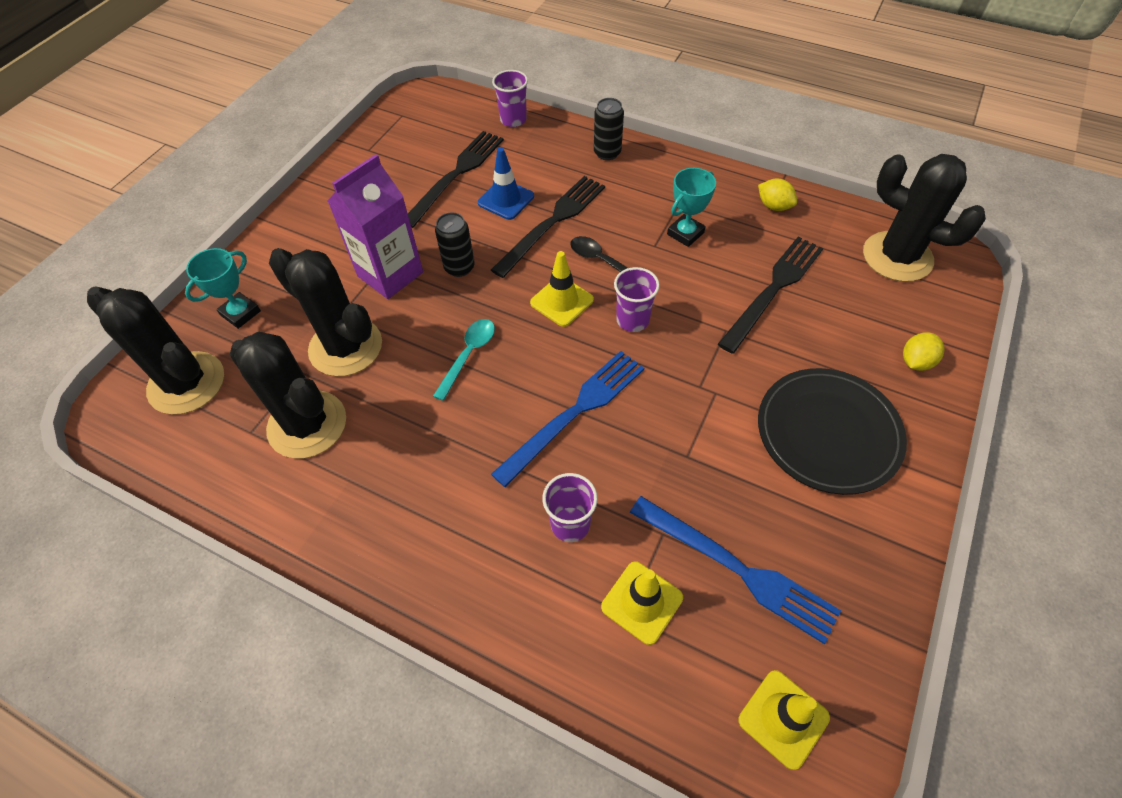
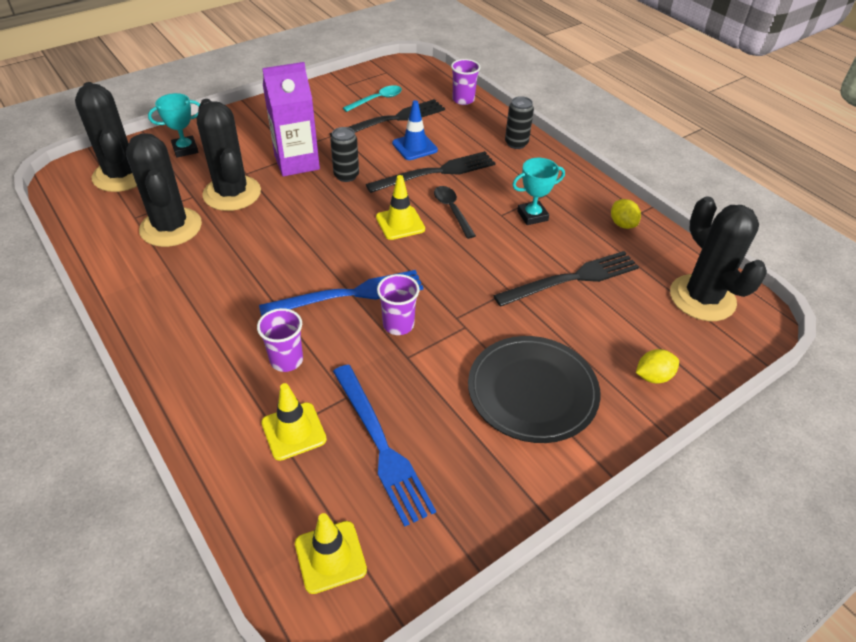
camera: 25 degrees right, 10 degrees down
turquoise spoon [433,319,495,401] -> turquoise spoon moved to [343,85,402,112]
purple cup [614,267,660,332] -> purple cup moved to [377,274,419,335]

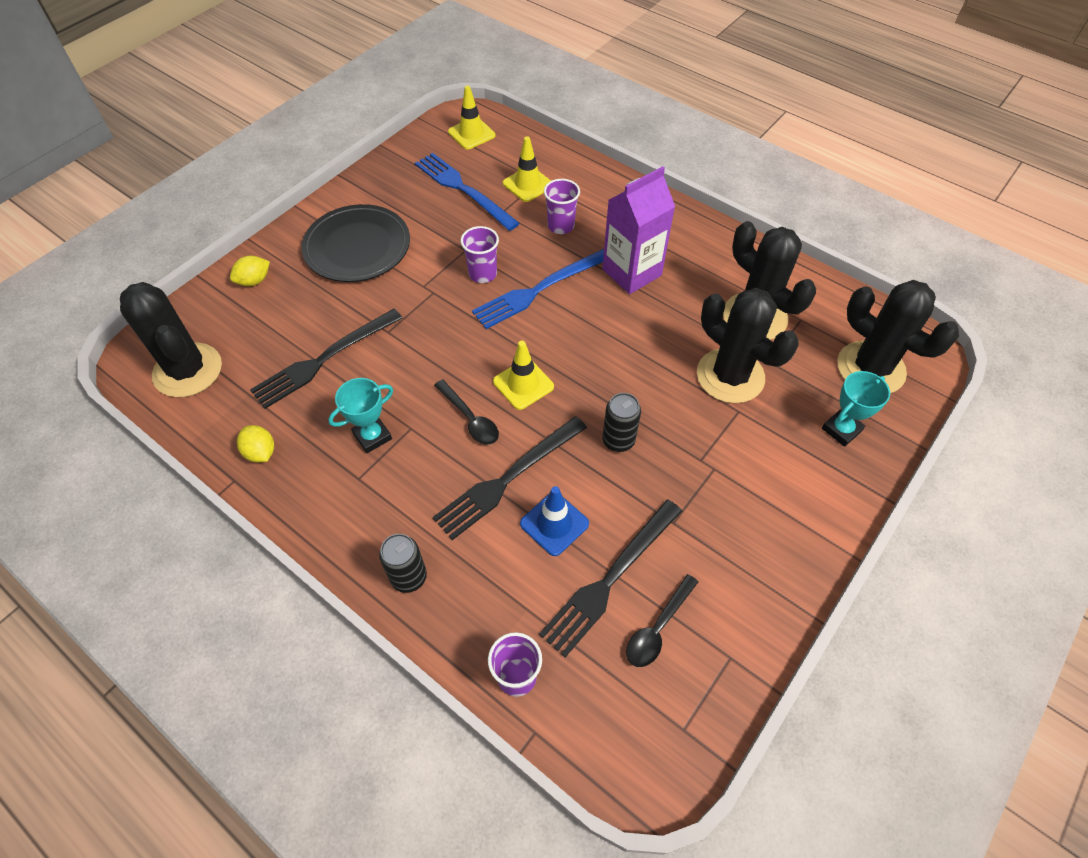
camera: 165 degrees right, 10 degrees up
purple carton [262,62,320,176] -> purple carton moved to [602,166,675,294]
turquoise spoon [343,85,402,112] -> black spoon [626,574,698,667]

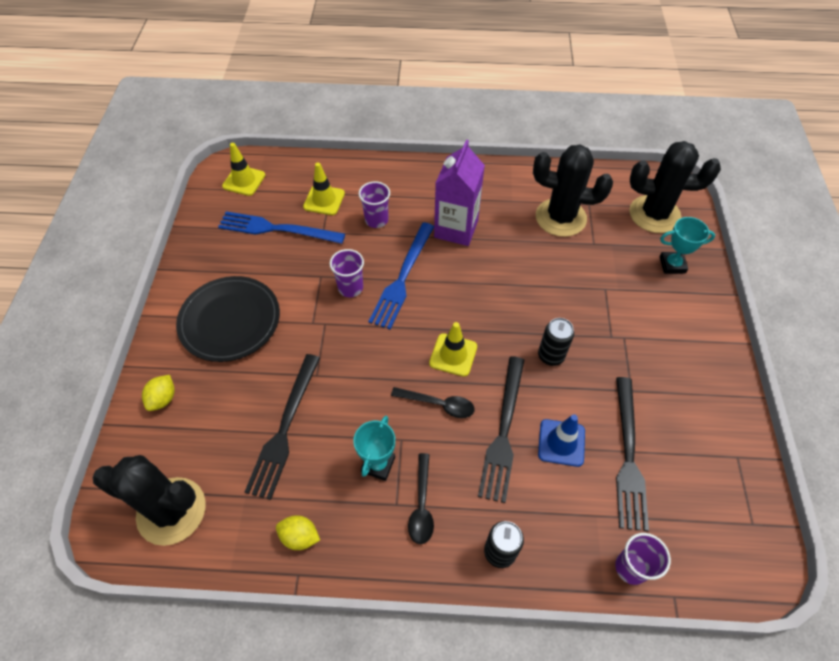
camera: 35 degrees left, 0 degrees up
black spoon [626,574,698,667] -> black spoon moved to [408,453,434,544]
black cactus [697,288,799,403] -> none
turquoise trophy [822,371,890,447] -> turquoise trophy turned 75 degrees clockwise [660,217,715,274]

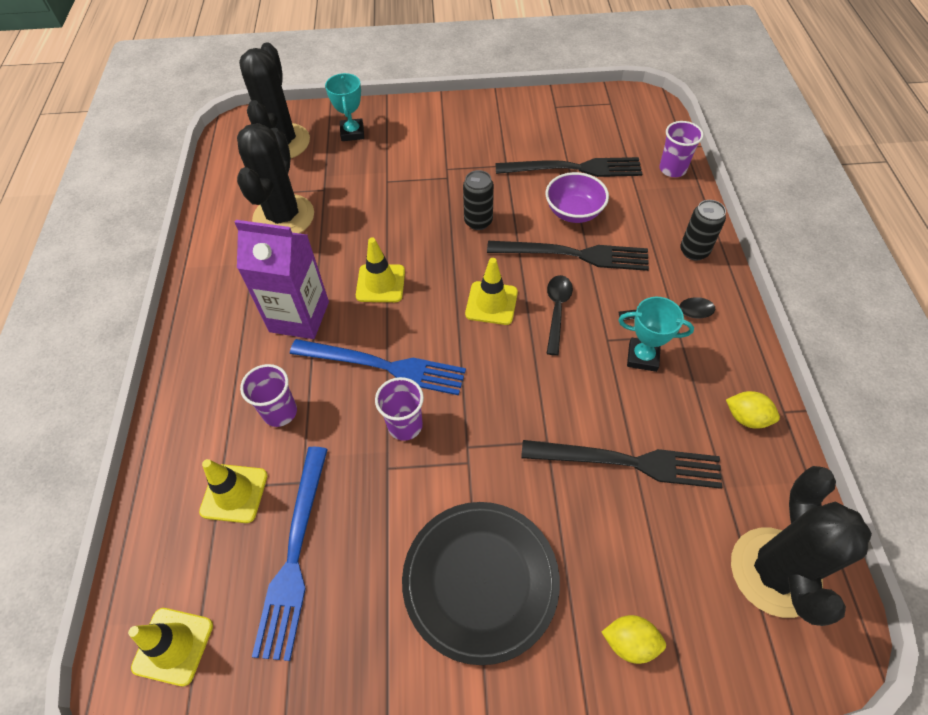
camera: 95 degrees left, 0 degrees up
yellow lemon [276,515,320,550] -> yellow lemon turned 75 degrees counterclockwise [726,391,780,429]
blue traffic cone [538,414,585,467] -> purple bowl [546,172,609,223]
none -> yellow traffic cone [356,238,405,302]

